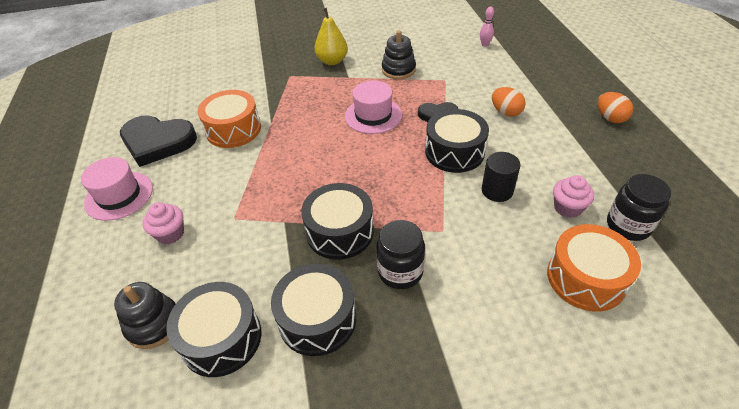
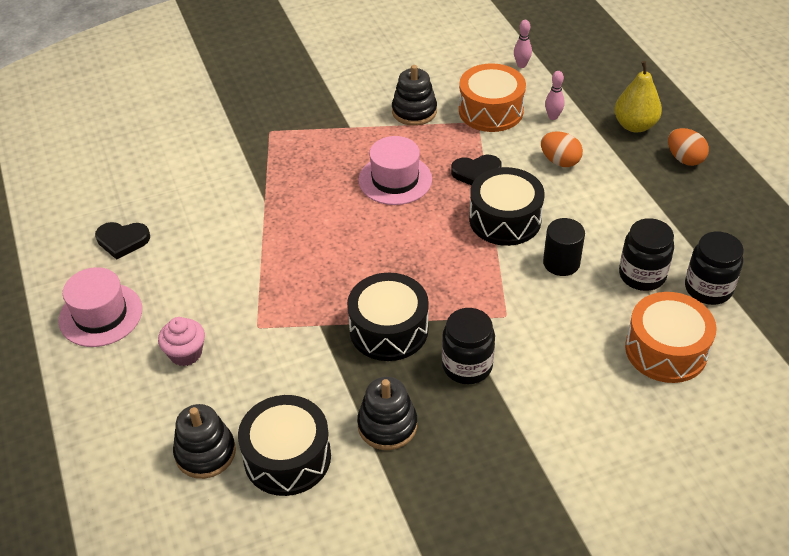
camera: 10 degrees left, 0 degrees up
black heart [120,116,197,167] -> black heart [95,222,150,259], size x0.54
orange drum [197,90,261,148] -> orange drum moved to [459,63,526,132]
black drum [271,264,356,356] -> black stacking toy [357,377,417,450]
yellow pear [315,8,348,65] -> yellow pear moved to [614,61,662,132]
pink cupcake [553,175,594,218] -> black jar [619,218,674,291]
none -> pink bowling pin [545,71,565,120]

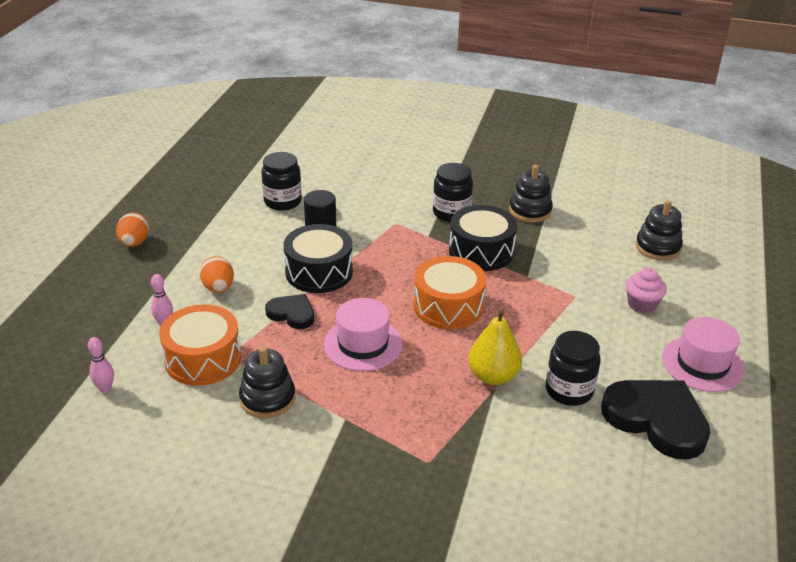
camera: 145 degrees left, 10 degrees down
black heart [95,222,150,259] -> black heart [601,380,711,460], size x1.84
black drum [238,395,331,496] -> none
yellow pear [614,61,662,132] -> yellow pear moved to [468,309,522,385]
orange drum [625,292,717,383] -> orange drum moved to [414,256,486,329]
black jar [685,231,744,305] -> black jar moved to [546,331,601,406]

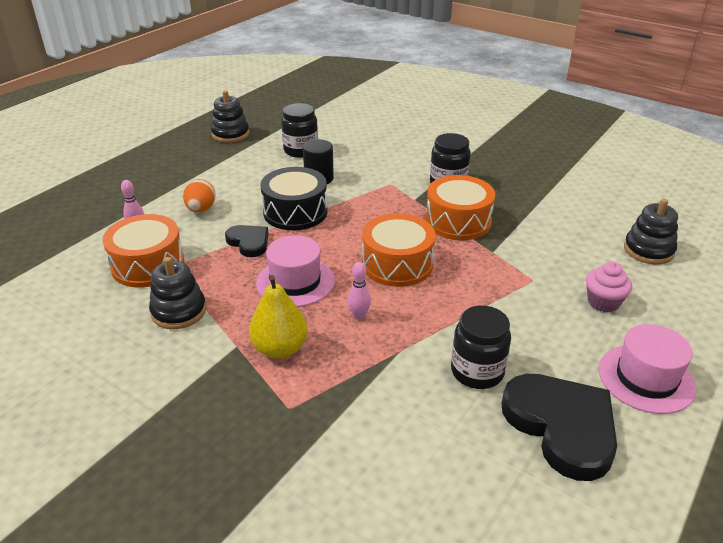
camera: 20 degrees right, 0 degrees up
pink bowling pin [88,337,114,393] -> pink bowling pin moved to [348,262,371,320]
orange egg [116,213,149,247] -> none
black drum [449,205,517,271] -> orange drum [426,175,495,240]
yellow pear [468,309,522,385] -> yellow pear moved to [249,275,308,359]
black stacking toy [509,165,553,223] -> black stacking toy moved to [211,90,249,143]

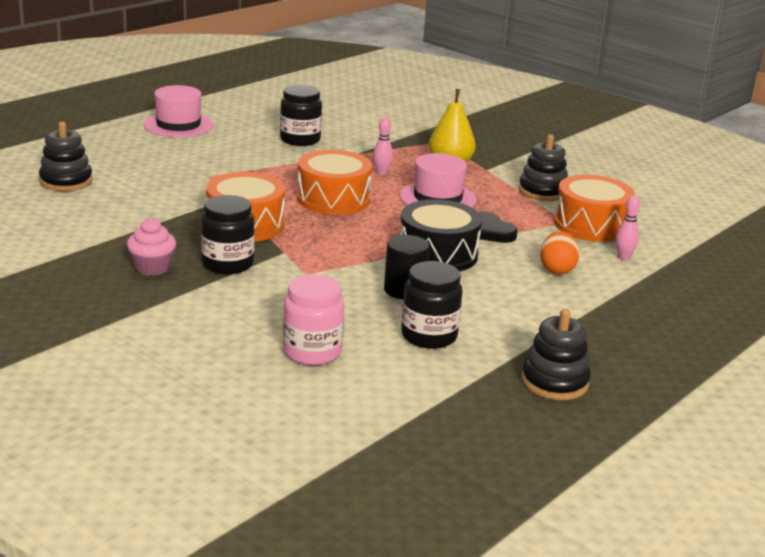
camera: 175 degrees left, 10 degrees down
black heart [501,374,617,481] -> none
pink cupcake [586,262,632,313] -> pink cupcake moved to [127,218,176,276]
none -> pink jar [283,274,344,365]

